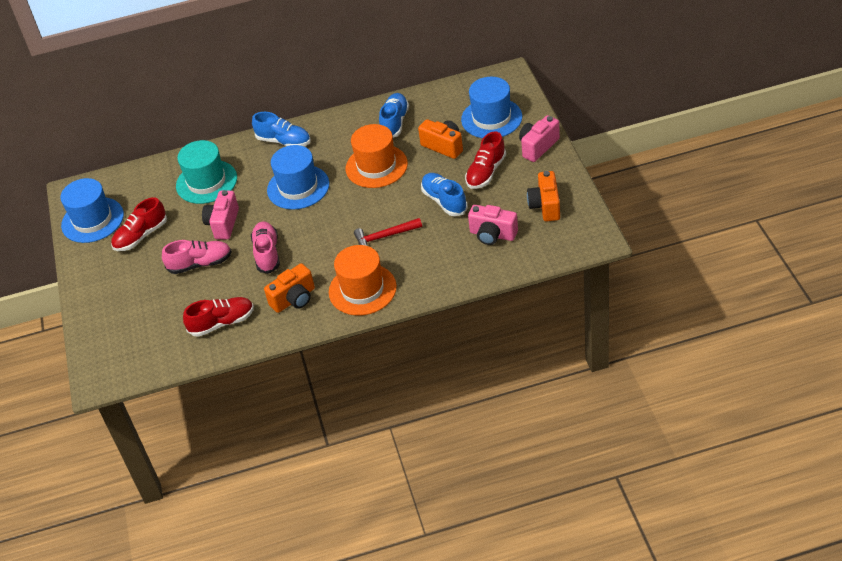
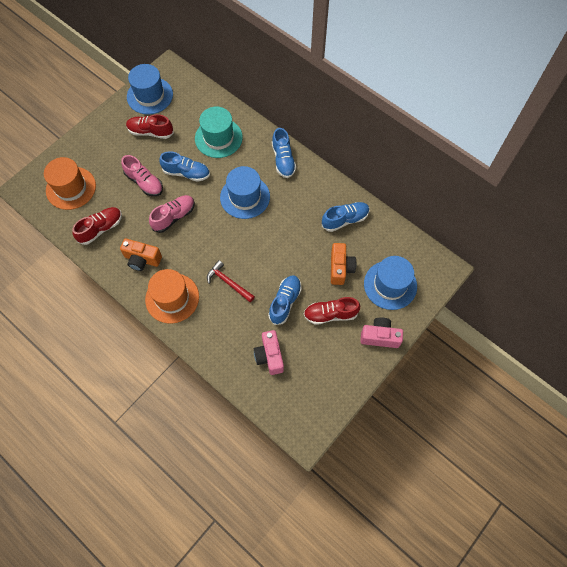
camera: 50 degrees right, 20 degrees up
red shoe [183,297,254,337] -> red shoe turned 75 degrees counterclockwise [72,207,122,245]
pink camera [202,190,239,239] -> blue shoe [159,151,210,182]
orange hat [346,124,408,188] -> orange hat moved to [44,157,96,210]
orange camera [527,171,560,222] -> none

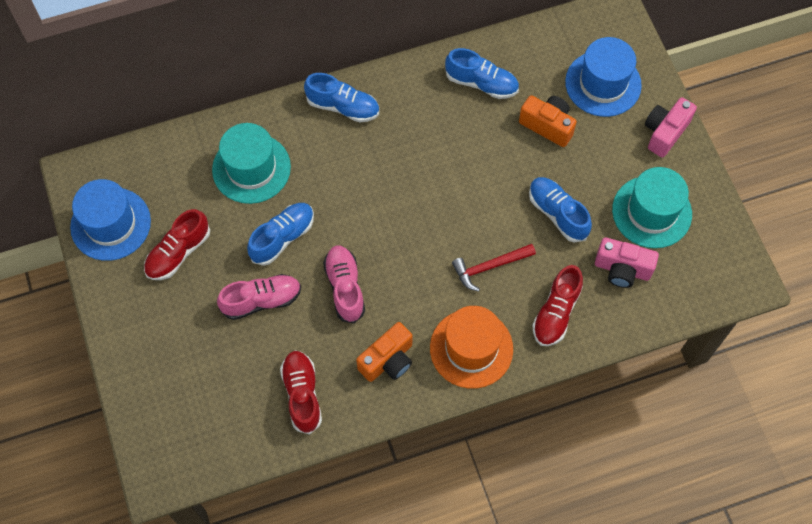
camera: 60 degrees left, 0 degrees up
orange hat [44,157,96,210] -> none
blue hat [220,166,270,219] -> none
red shoe [304,297,360,325] -> red shoe moved to [532,265,583,346]
blue shoe [322,202,370,232] -> blue shoe turned 105 degrees clockwise [445,48,519,99]
none -> turquoise hat [612,167,692,248]

